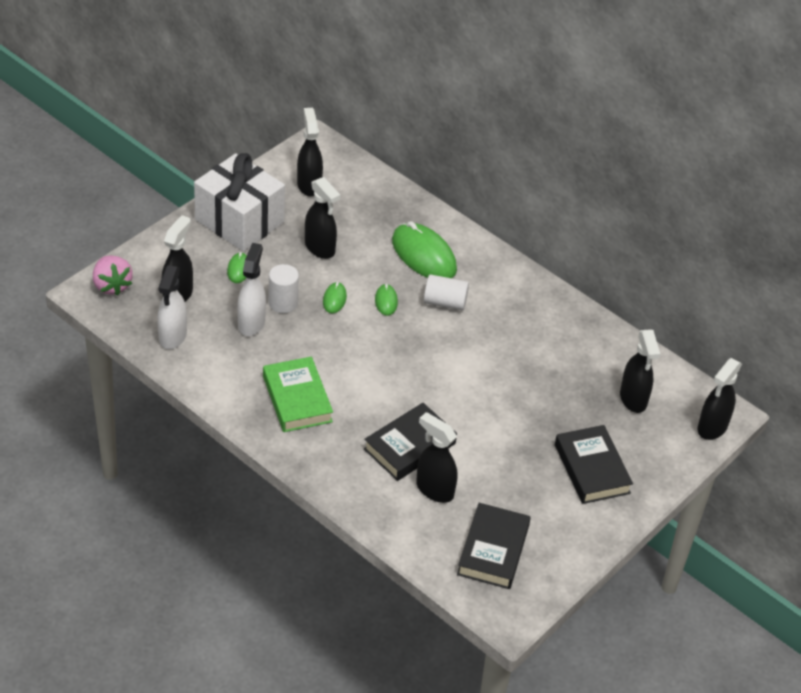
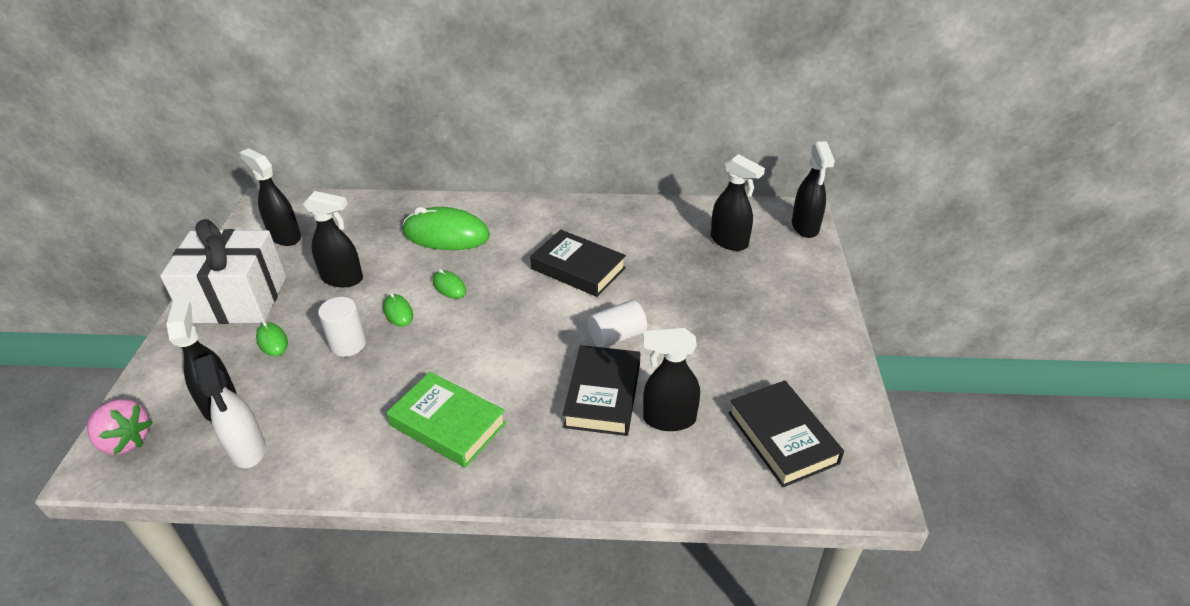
camera: 35 degrees left, 5 degrees down
white spray bottle [237,243,266,336] -> none
white cylinder [424,274,469,310] -> white cylinder moved to [588,300,647,348]
black book [555,425,633,504] -> black book moved to [530,230,626,297]

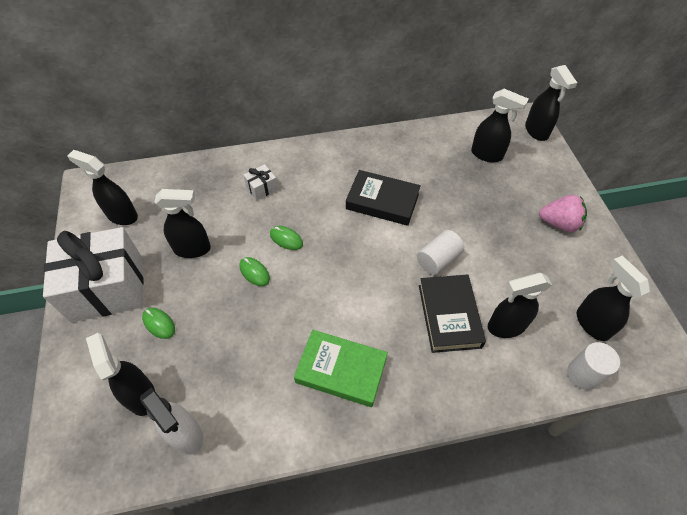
camera: 15 degrees left, 15 degrees up
pink strawberry [87,399,152,455] -> pink strawberry moved to [539,195,587,232]
white cylinder [318,297,366,357] -> white cylinder moved to [567,342,620,390]
green mouse [403,207,490,250] -> white gift [244,164,278,200]
black book [729,380,844,487] -> black spray bottle [577,256,650,341]

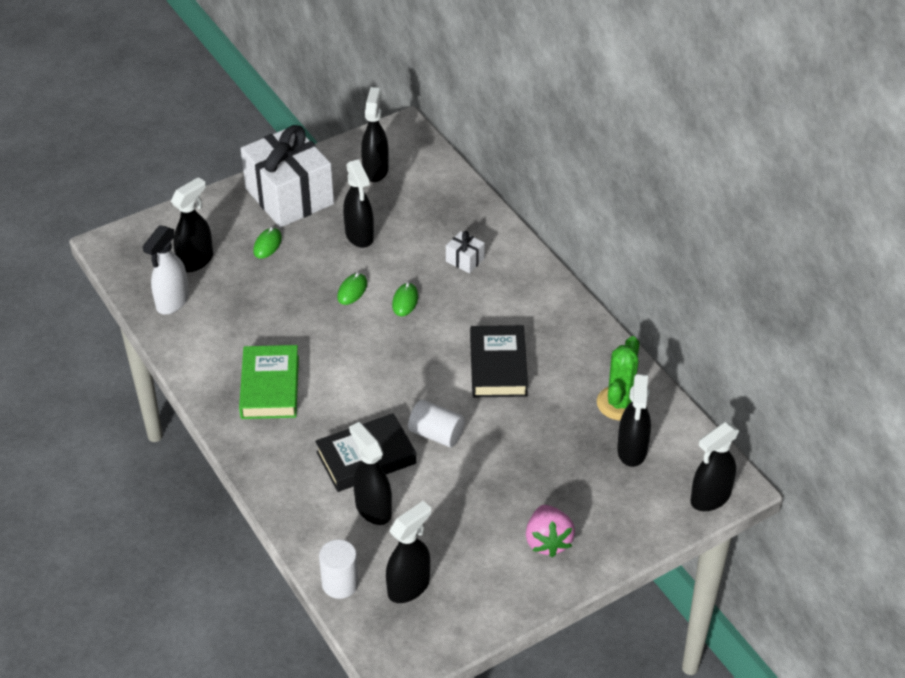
camera: 70 degrees right, 10 degrees down
none -> green cactus [597,336,639,420]

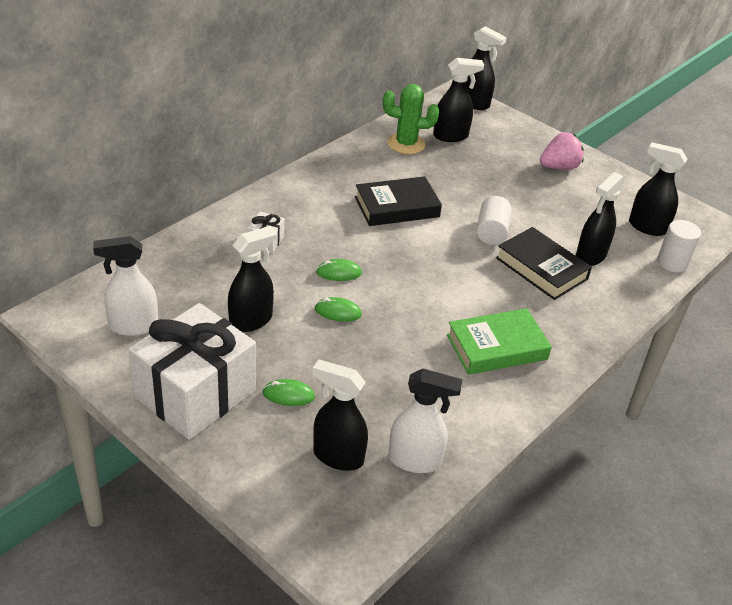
camera: 110 degrees left, 5 degrees down
black spray bottle [361,87,389,182] -> white spray bottle [93,236,158,336]

